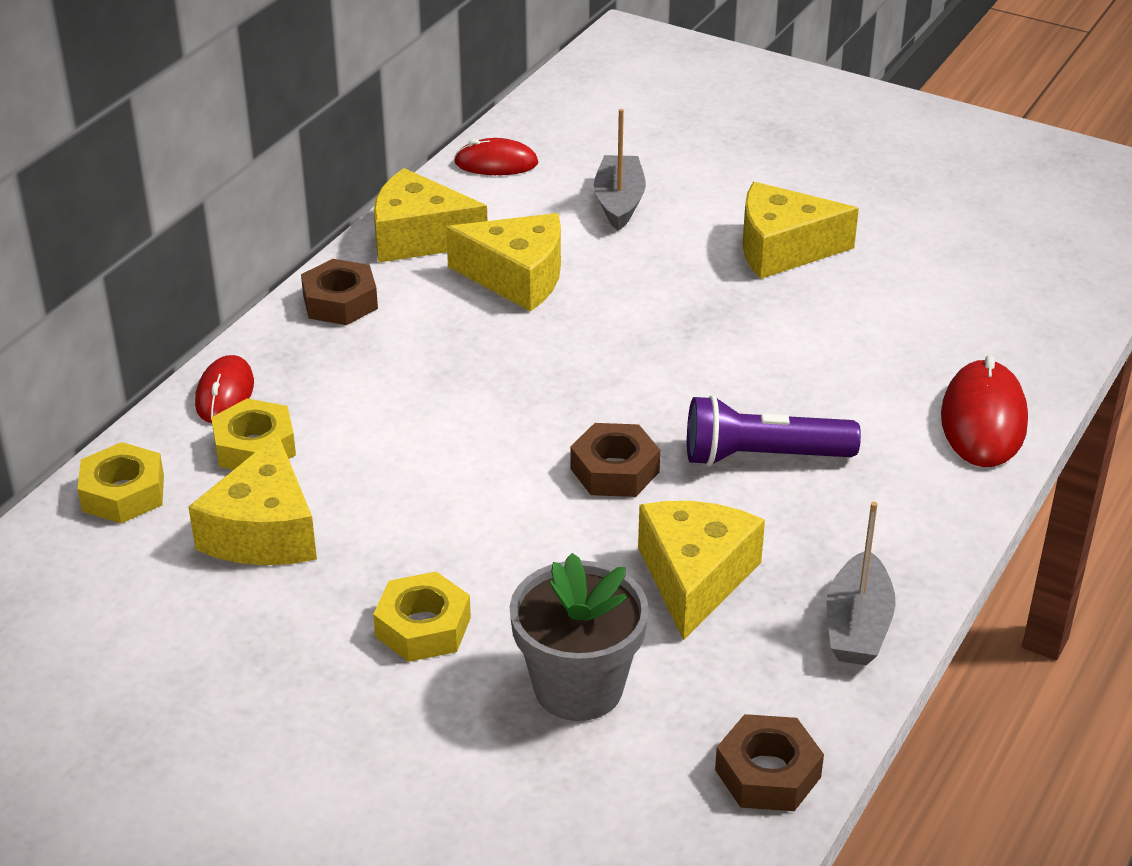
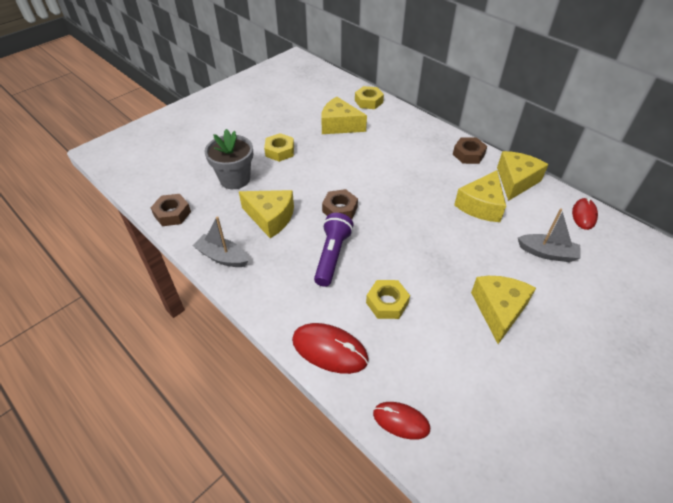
camera: 105 degrees right, 10 degrees up
red mouse [195,355,254,423] -> red mouse moved to [373,402,430,440]
yellow nut [211,398,296,470] -> yellow nut moved to [366,280,410,319]

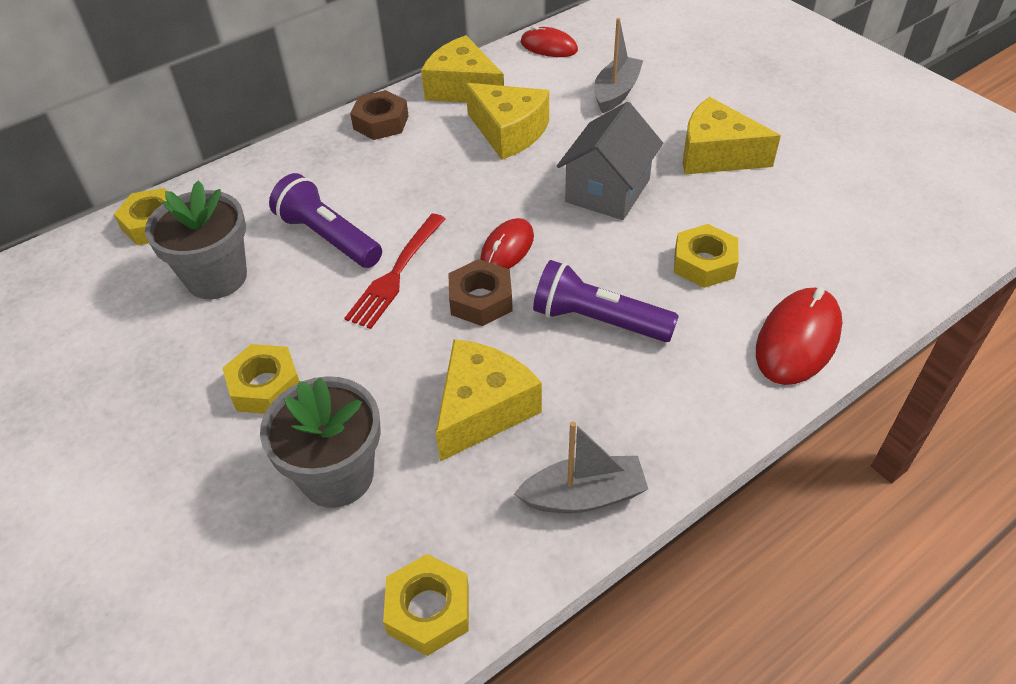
camera: 80 degrees left, 0 degrees up
brown nut [151,194,191,226] -> yellow nut [383,554,469,656]
grey boat [193,216,248,267] -> grey boat turned 135 degrees counterclockwise [514,421,648,513]
yellow cheese [321,97,367,134] -> grey flower pot [145,181,247,299]
red mouse [373,402,430,440] -> red mouse moved to [480,218,534,269]
none -> purple flashlight [269,173,382,268]
none -> red fork [344,214,445,329]
none -> grey house [557,102,663,220]

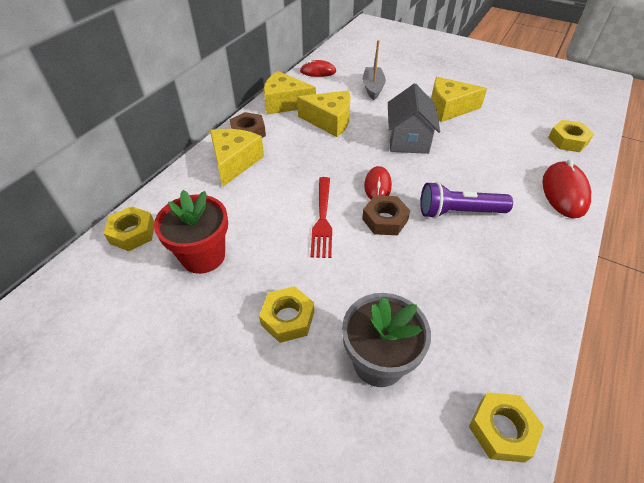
camera: 25 degrees left, 0 degrees up
grey flower pot [145,181,247,299] -> red flower pot [154,190,228,274]
purple flashlight [269,173,382,268] -> none
yellow cheese [436,339,542,461] -> yellow cheese moved to [210,129,264,186]
grey boat [514,421,648,513] -> none
yellow nut [674,224,739,288] -> yellow nut moved to [548,120,594,152]

